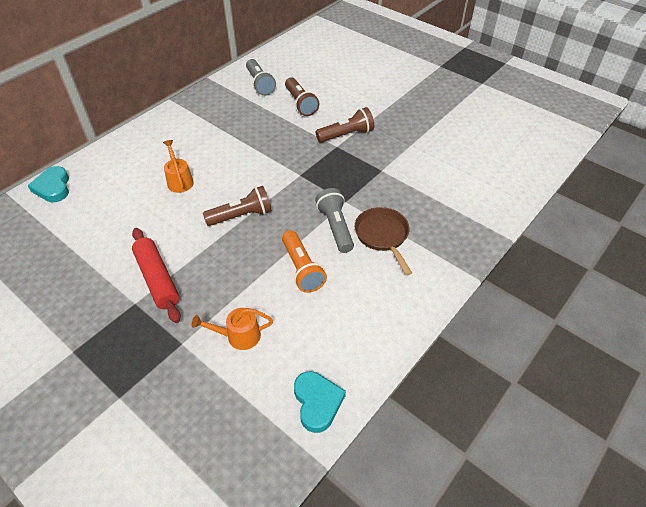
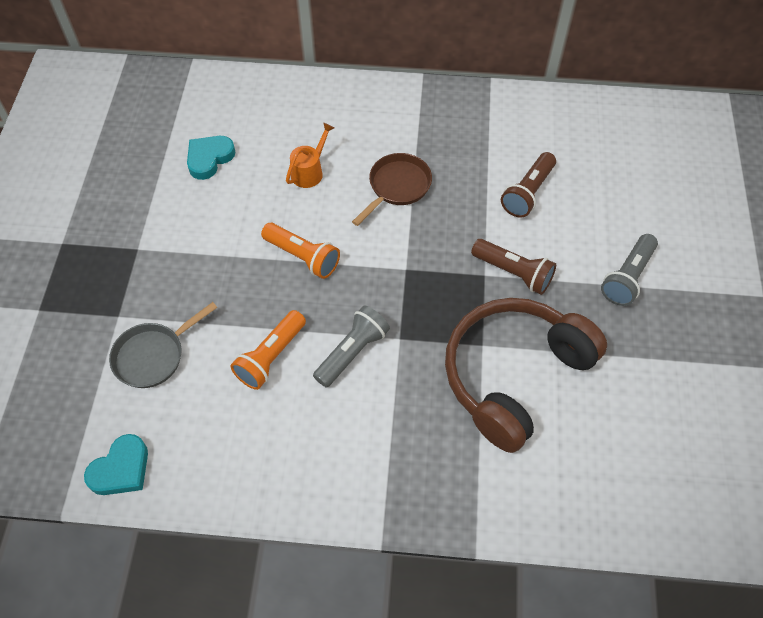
camera: 55 degrees right, 10 degrees up
turquoise heart [28,166,69,202] -> turquoise heart moved to [187,136,235,180]
red rolling pin [132,228,181,323] -> none
orange watering can [192,308,273,350] -> grey pan [109,302,217,388]
brown flashlight [203,186,272,226] -> orange flashlight [261,223,340,279]
grey flashlight [246,59,276,96] -> grey flashlight moved to [601,234,658,306]
brown pan [354,207,412,275] -> brown pan moved to [352,153,432,226]
none -> brown headphones [445,298,607,453]

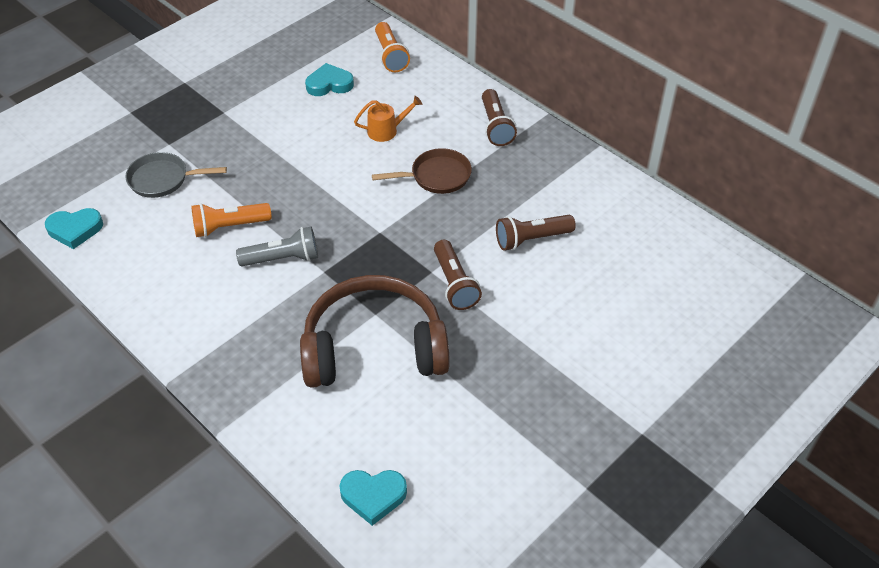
camera: 40 degrees right, 10 degrees down
orange flashlight [261,223,340,279] -> orange flashlight moved to [375,22,410,72]
grey flashlight [601,234,658,306] -> none
none -> turquoise heart [339,470,407,526]
none -> brown flashlight [482,89,517,146]

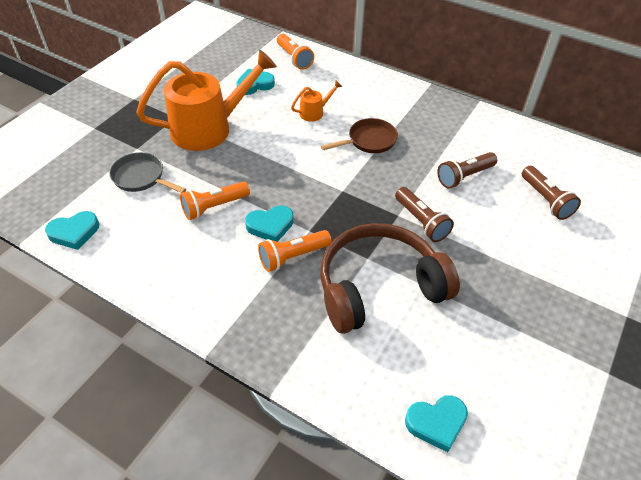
camera: 15 degrees left, 0 degrees up
grey pan [125,152,227,198] -> grey pan turned 45 degrees clockwise [109,152,186,193]
grey flashlight [236,226,318,267] -> turquoise heart [245,205,294,242]
brown flashlight [482,89,517,146] -> brown flashlight moved to [522,166,581,220]
none -> orange watering can [136,49,277,151]
none -> orange flashlight [258,230,332,272]

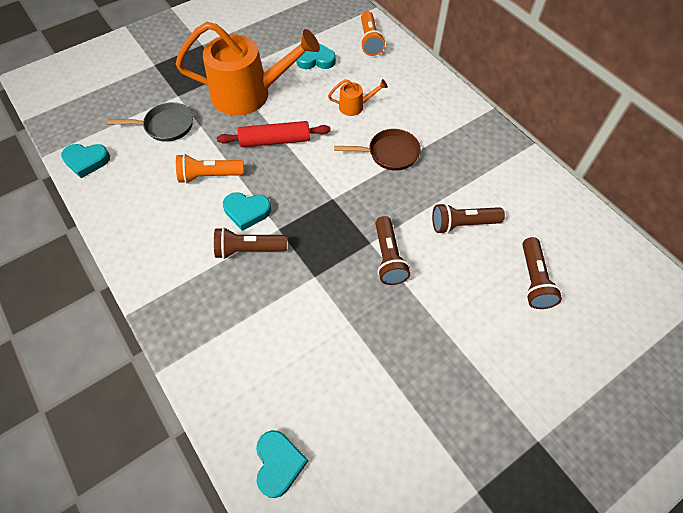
camera: 25 degrees right, 10 degrees up
grey pan [109,152,186,193] -> grey pan turned 120 degrees clockwise [107,102,193,142]
orange flashlight [258,230,332,272] -> brown flashlight [214,227,287,259]
brown headphones [320,223,460,334] -> none
turquoise heart [405,395,468,452] -> turquoise heart turned 105 degrees counterclockwise [256,430,308,498]
none -> red rolling pin [217,121,331,147]

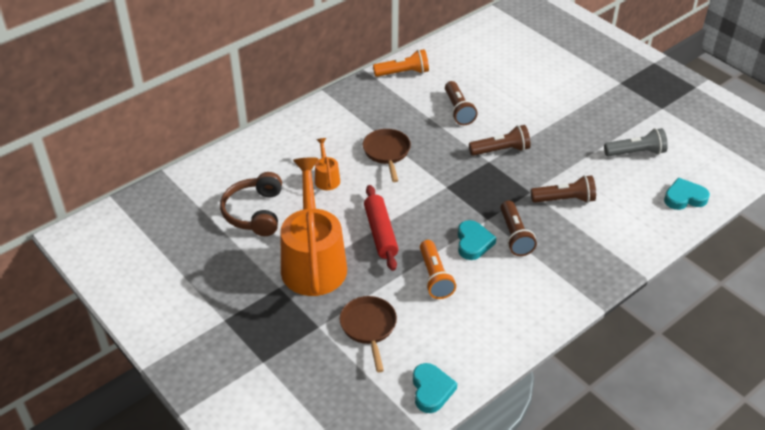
camera: 95 degrees left, 15 degrees down
grey pan [107,102,193,142] -> brown pan [340,296,397,372]
turquoise heart [296,43,336,69] -> brown headphones [220,172,282,236]
orange flashlight [361,11,385,56] -> orange flashlight moved to [373,49,429,77]
brown flashlight [522,237,562,309] -> brown flashlight moved to [531,175,596,203]
none -> grey flashlight [604,128,668,157]

